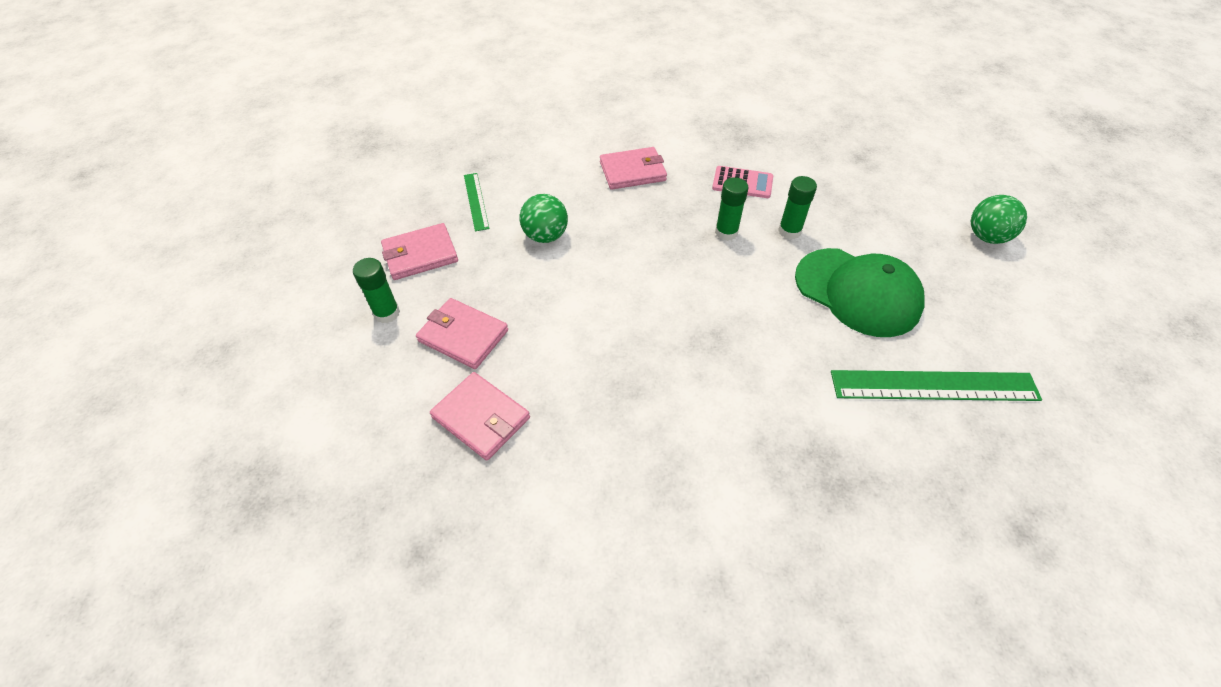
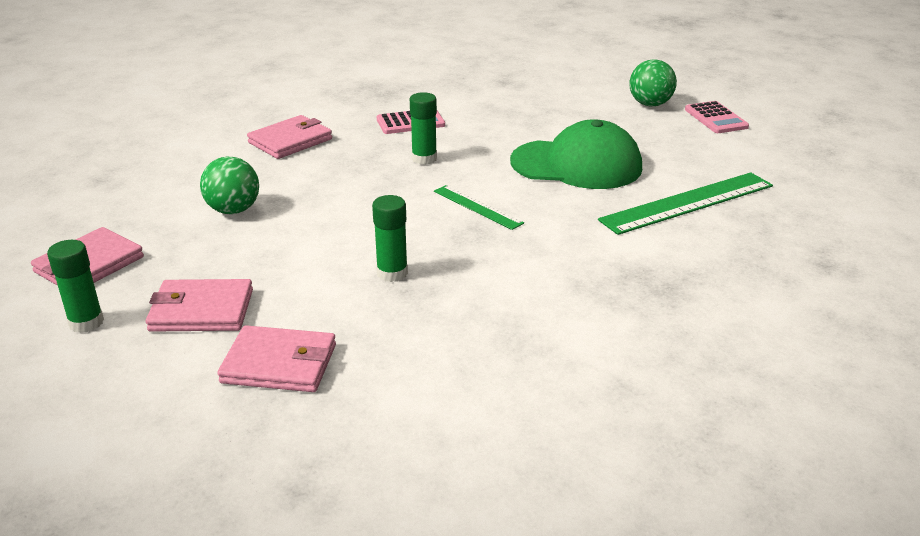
camera: 30 degrees left, 20 degrees down
green ruler [464,173,489,231] -> green ruler moved to [434,185,524,230]
green glue stick [778,176,817,239] -> green glue stick moved to [372,195,408,282]
none -> pink calculator [685,101,749,133]

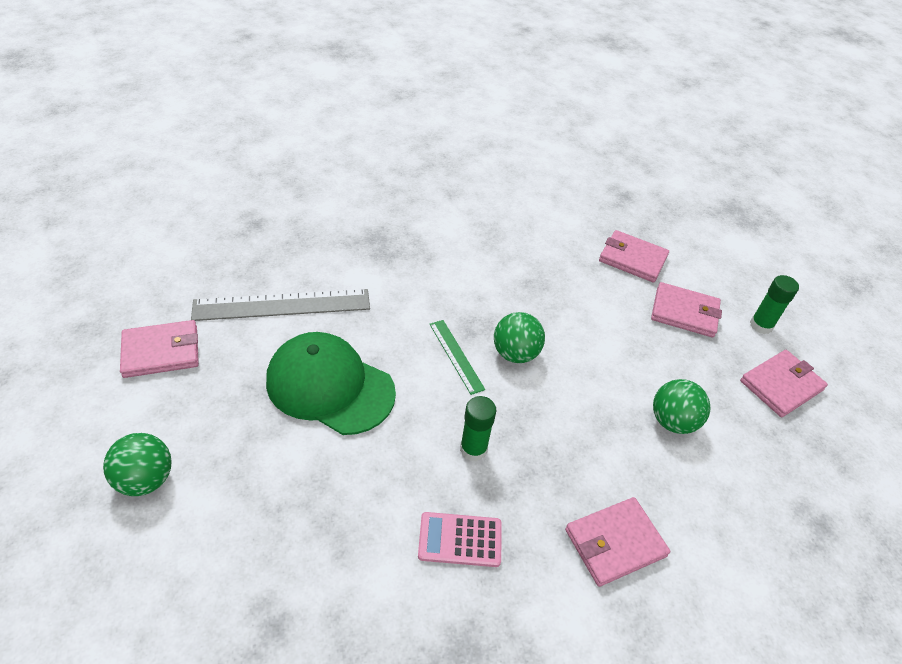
camera: 165 degrees left, 15 degrees up
green glue stick [372,195,408,282] -> none
green ruler [598,172,773,235] -> grey ruler [191,289,370,321]
pink calculator [685,101,749,133] -> none
none -> pink wallet [120,320,199,378]
none -> green ball [494,312,545,363]

